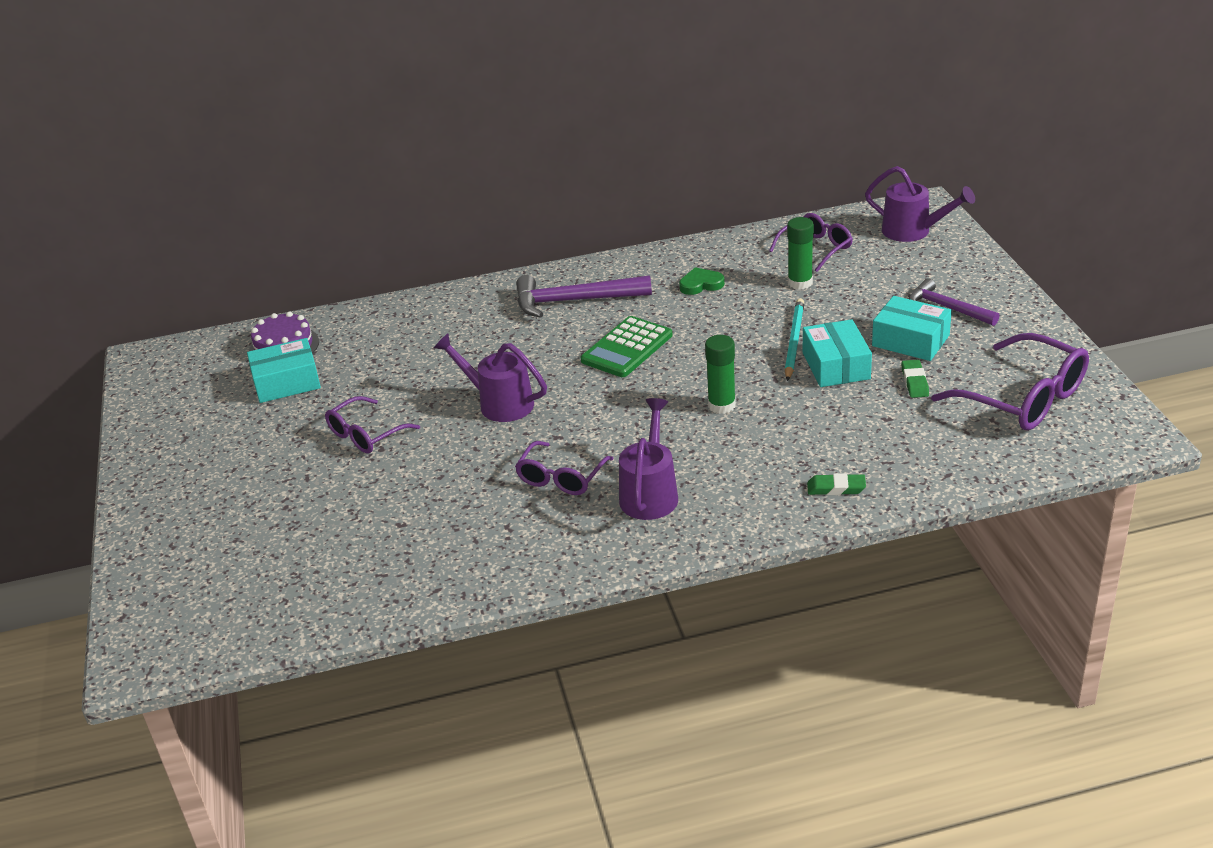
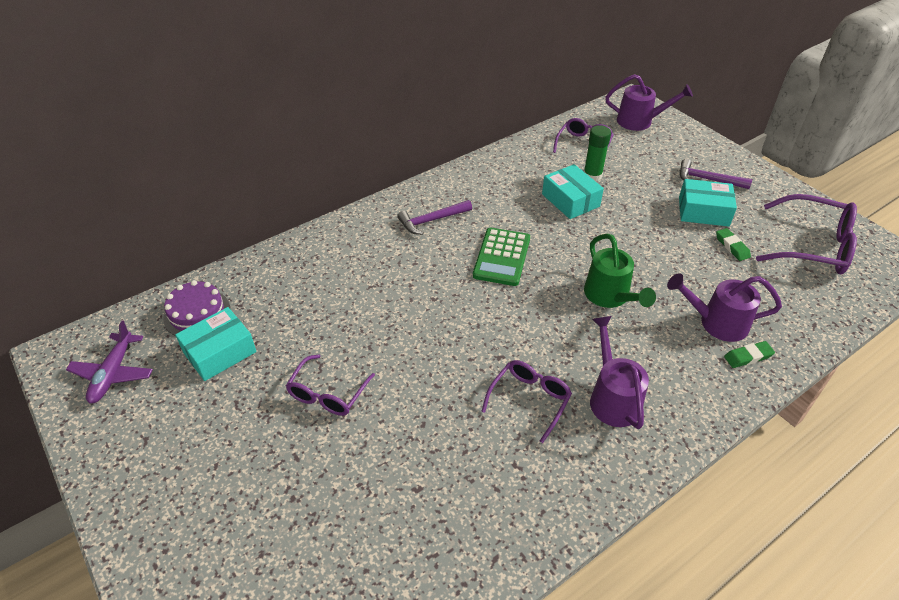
camera: 25 degrees left, 10 degrees up
purple watering can [434,333,547,422] -> purple watering can moved to [667,273,782,342]
purple glasses [515,441,614,495] -> purple glasses turned 150 degrees counterclockwise [481,360,572,443]
purple hammer [516,275,652,318] -> purple hammer [397,200,472,235], size x0.66
green heart [679,267,725,295] -> none
green glue stick [705,335,736,414] -> green watering can [584,234,656,308]
turquoise pencil [785,298,804,381] -> none
turquoise box [803,319,872,387] -> turquoise box moved to [542,164,604,219]
none -> purple plane [66,321,153,404]

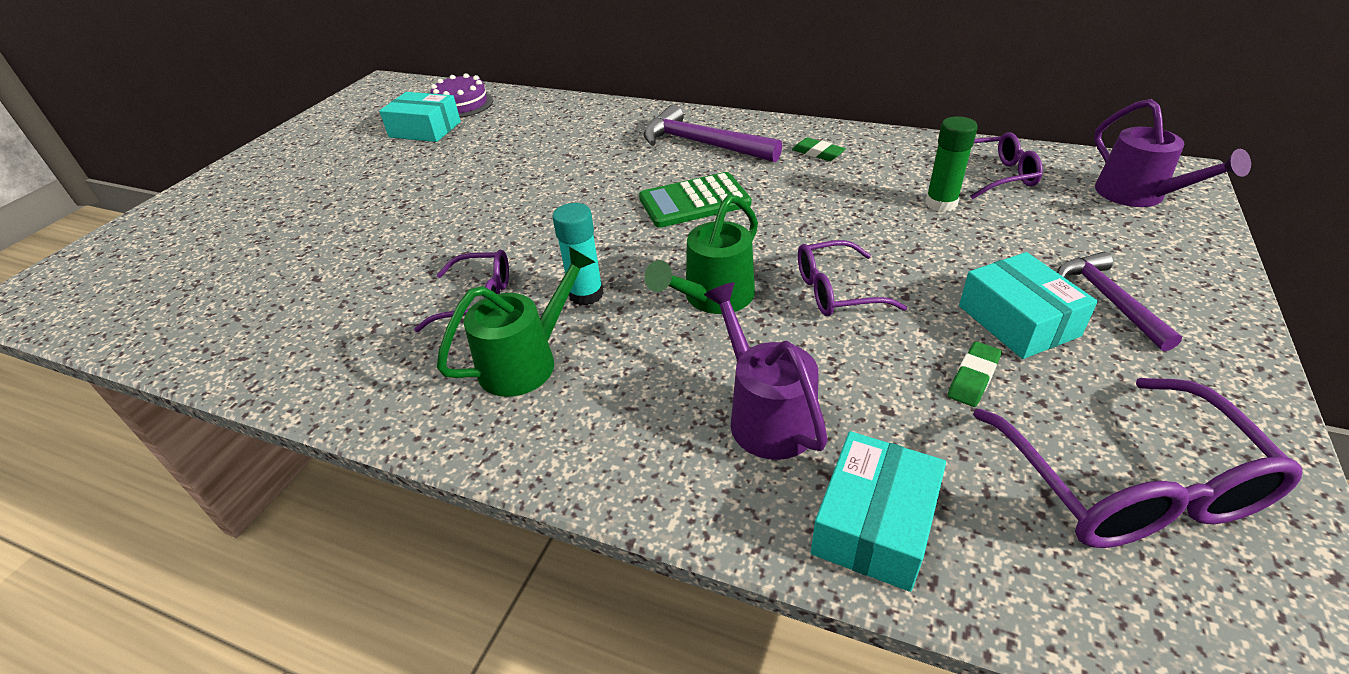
camera: 60 degrees right, 5 degrees down
purple plane [66,321,153,404] -> none
purple glasses [286,354,375,416] -> purple glasses moved to [798,240,907,316]
purple hammer [397,200,472,235] -> purple hammer [644,105,782,162], size x1.51
turquoise box [542,164,604,219] -> turquoise box moved to [811,431,946,592]
purple watering can [590,316,649,429] -> green watering can [437,247,595,397]
green eraser [724,341,775,368] -> green eraser moved to [792,138,846,161]
none -> turquoise glue stick [552,203,604,305]

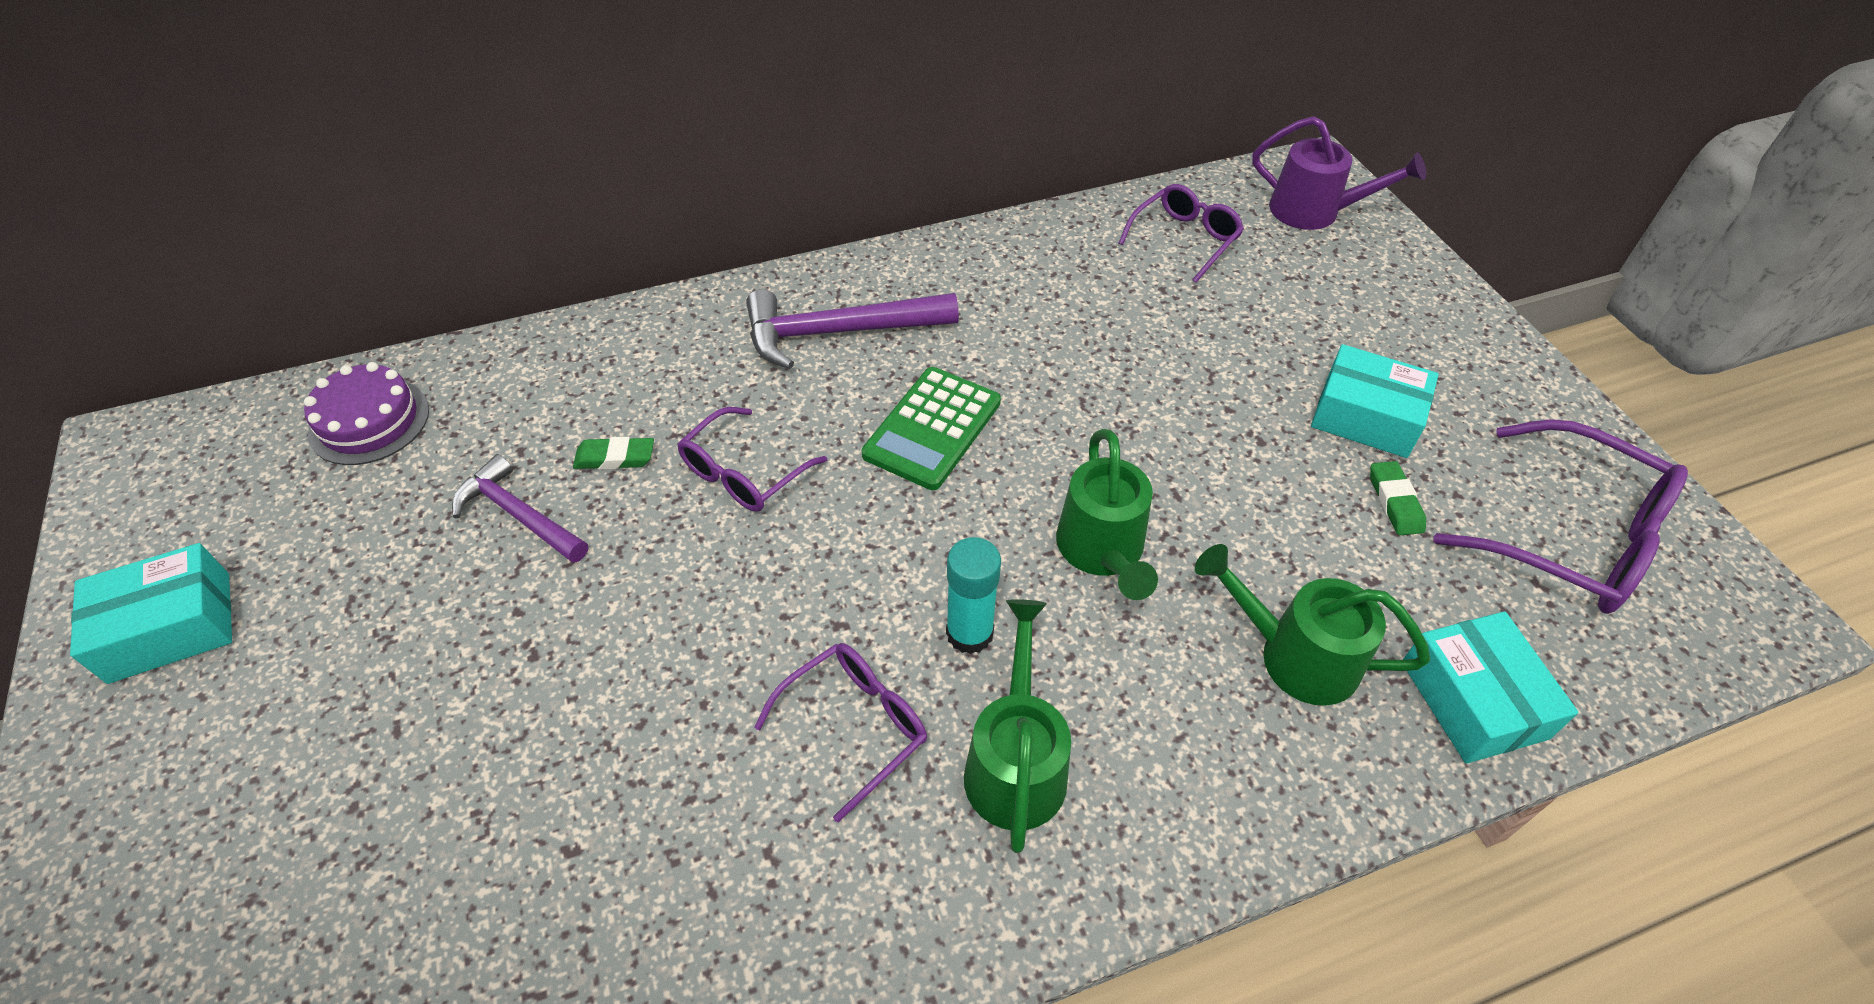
camera: 45 degrees left, 10 degrees up
turquoise box [379,92,461,142] -> turquoise box moved to [70,543,232,684]
purple watering can [704,282,828,460] -> green watering can [1195,544,1430,706]
green eraser [792,138,846,161] -> green eraser moved to [573,437,654,470]
purple glasses [798,240,907,316] -> purple glasses moved to [677,407,827,512]
green glue stick [925,116,978,212] -> none
purple hammer [1057,252,1182,351] -> purple hammer moved to [452,454,588,563]

